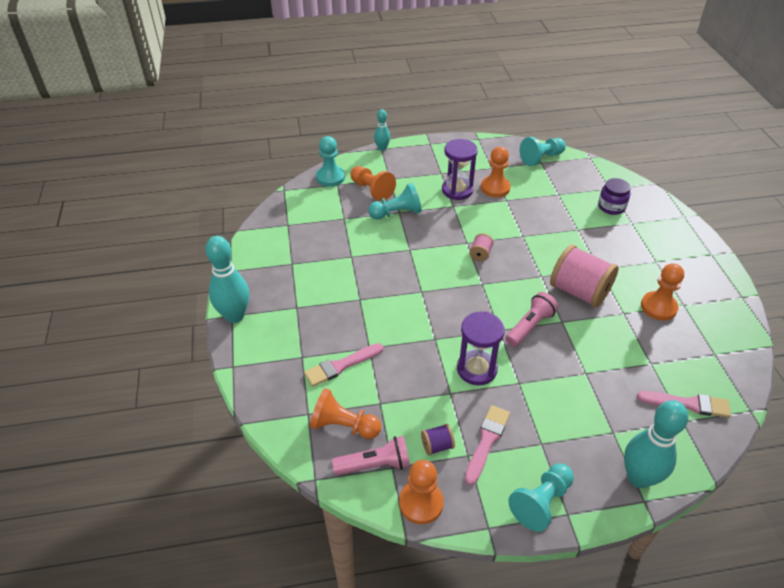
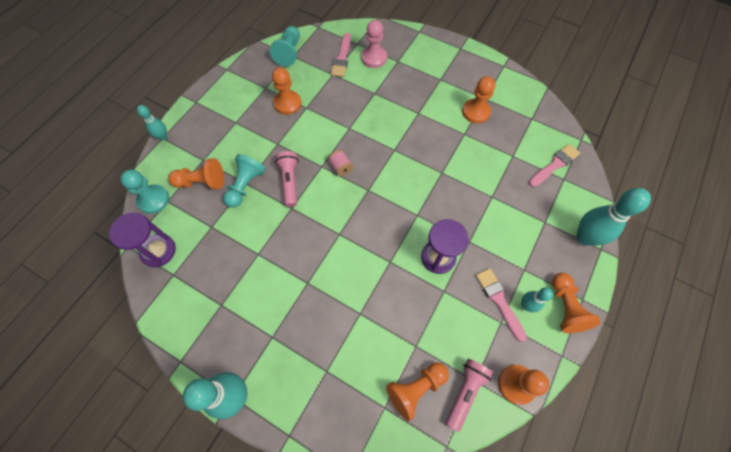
camera: 50 degrees left, 20 degrees up
pink brush [304,343,383,387] -> pink brush moved to [331,33,351,77]
purple spool [421,424,455,455] -> none
purple hourglass [442,139,478,200] -> purple hourglass moved to [109,212,176,267]
pink flashlight [505,292,558,347] -> pink flashlight moved to [275,151,299,207]
turquoise pawn [508,464,574,532] -> orange pawn [552,273,601,333]
pink spool [550,244,619,308] -> none
purple jar [598,178,631,215] -> pink pawn [361,20,387,68]
none -> turquoise bowling pin [521,287,553,312]

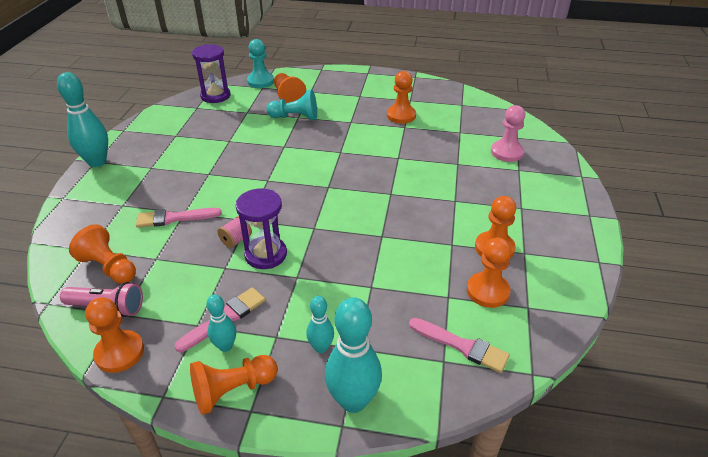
camera: 70 degrees right, 25 degrees down
turquoise bowling pin [137,105,167,140] -> turquoise bowling pin moved to [306,296,334,353]
turquoise pawn [270,26,300,66] -> none
pink flashlight [275,151,299,207] -> none
pink spool [328,150,353,176] -> pink spool moved to [217,216,252,248]
pink brush [331,33,351,77] -> pink brush moved to [136,208,222,228]
none -> orange pawn [467,237,511,308]

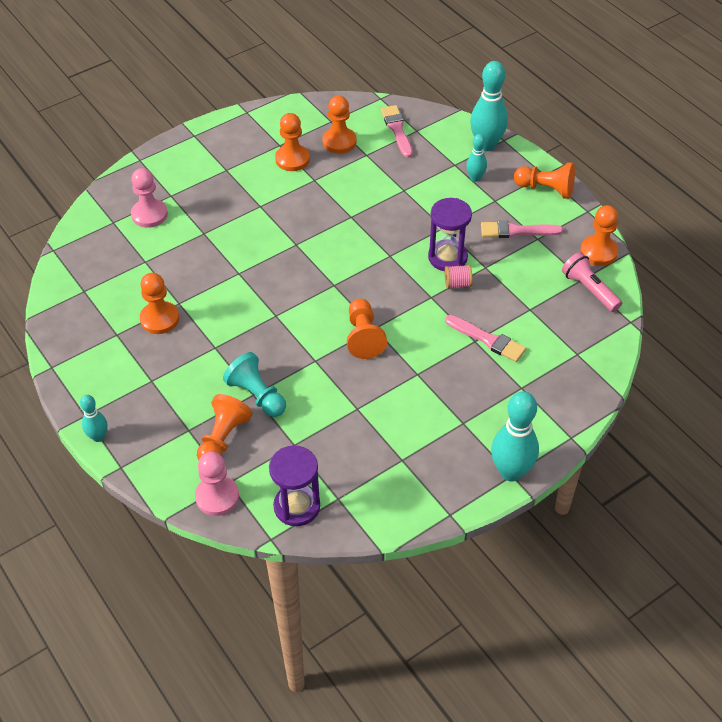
camera: 135 degrees left, 10 degrees up
orange pawn [69,224,136,284] -> orange pawn moved to [347,299,387,359]
turquoise bowling pin [206,294,236,352] -> turquoise bowling pin moved to [80,395,107,442]
turquoise pawn [247,39,274,88] -> pink pawn [195,452,239,516]

